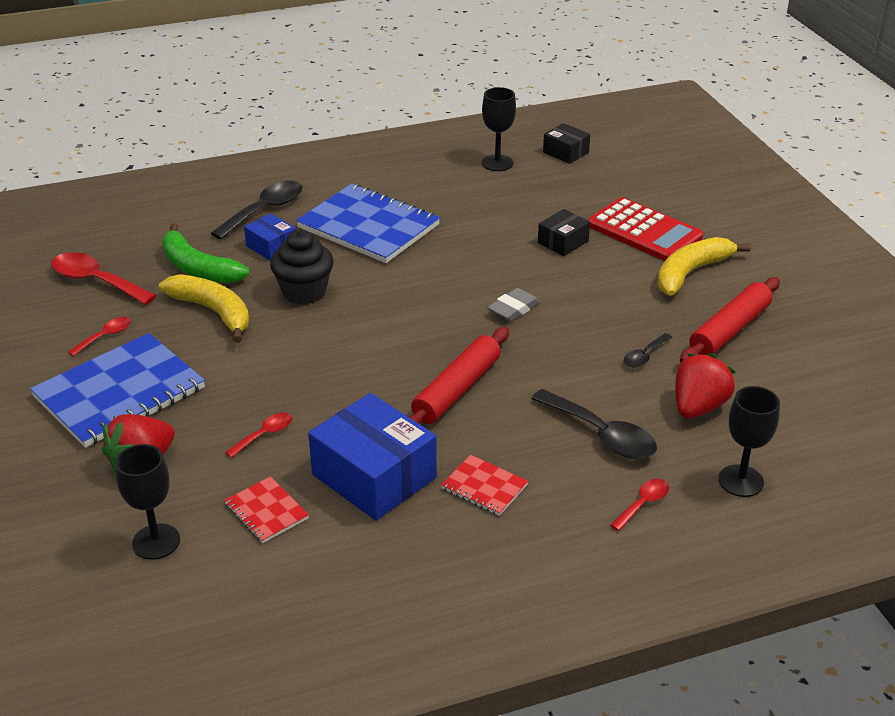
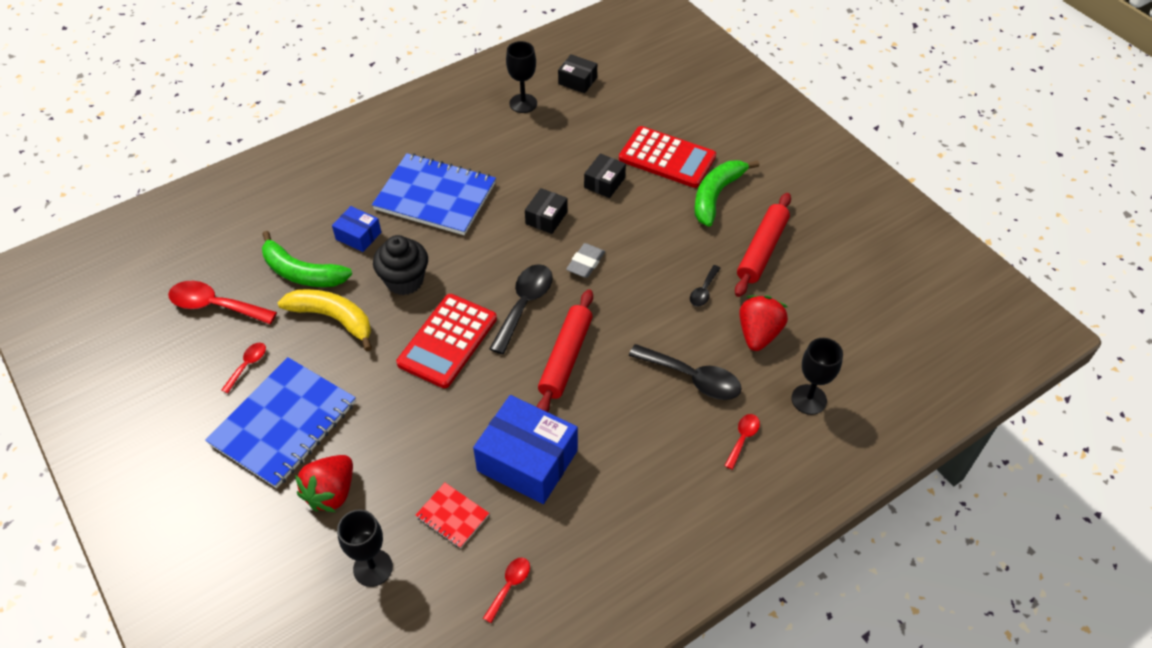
camera: 15 degrees left, 15 degrees up
black spoon [211,181,303,239] -> black spoon moved to [489,264,553,354]
red spoon [225,412,292,458] -> red spoon moved to [483,558,530,623]
red notebook [441,455,528,516] -> none
yellow banana [658,237,751,296] -> green banana [694,160,759,227]
none -> red calculator [396,294,497,388]
none -> black box [525,188,568,234]

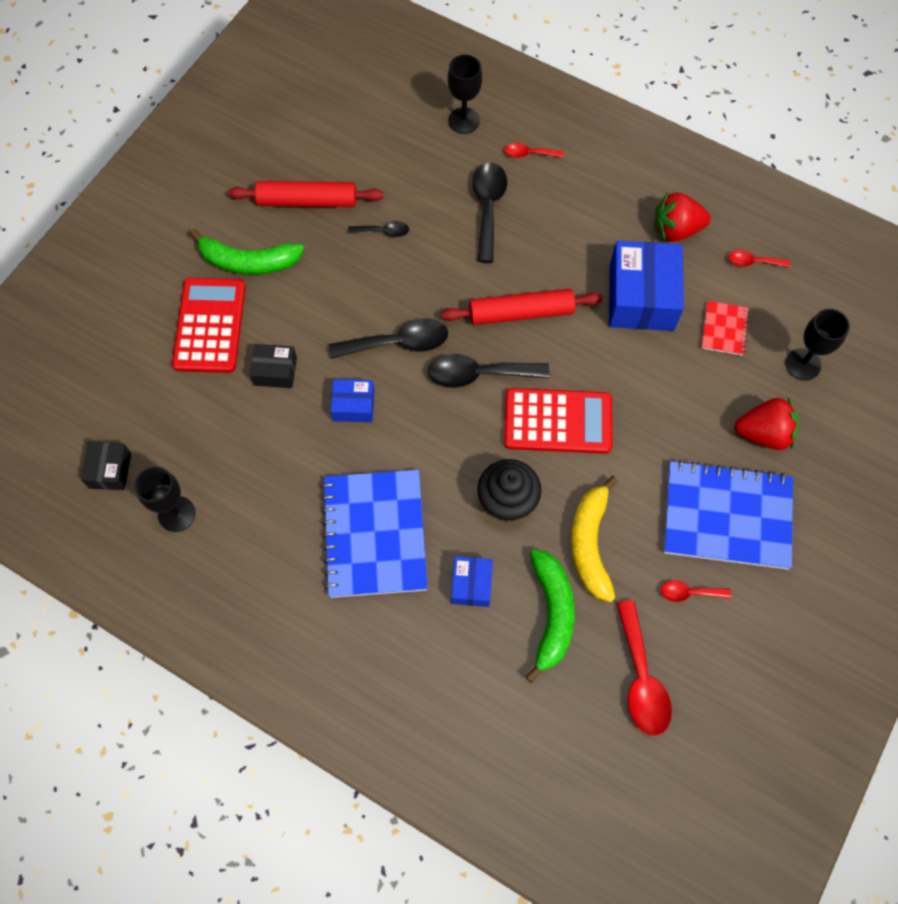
camera: 115 degrees left, 15 degrees up
black box [525,188,568,234] -> blue box [331,379,374,422]
grey eraser [566,243,605,278] -> black spoon [329,318,448,359]
red strawberry [739,295,788,351] -> red strawberry moved to [655,192,711,242]

